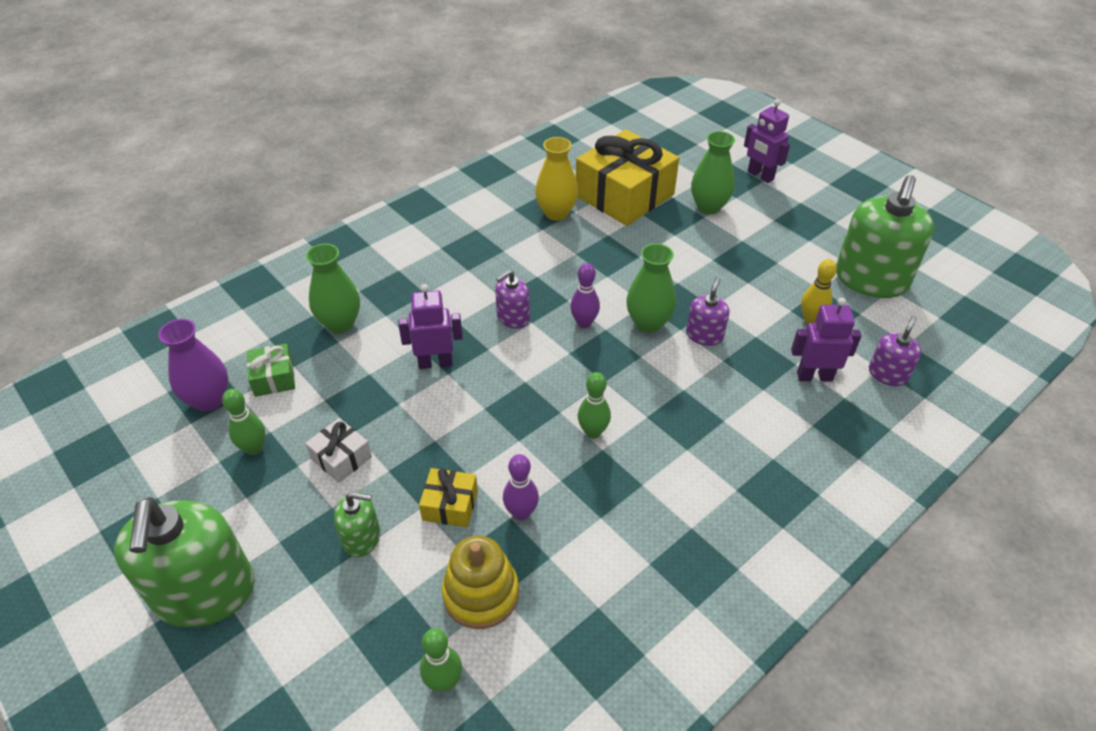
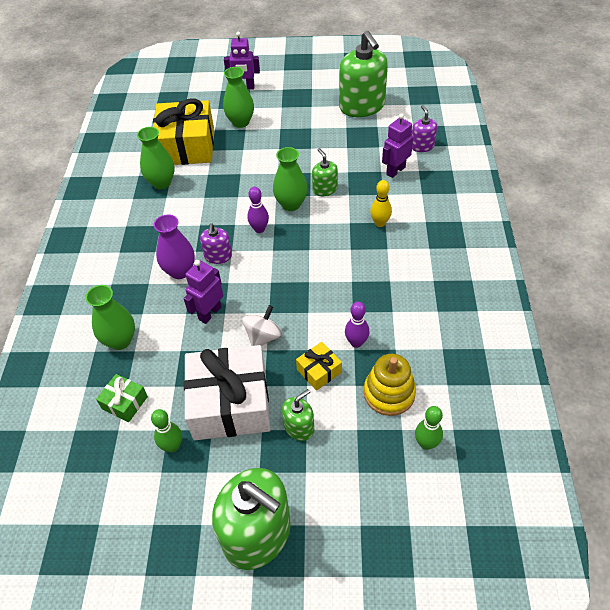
camera: 45 degrees left, 5 degrees up
purple vase [158,319,228,412] -> purple vase moved to [154,214,195,279]
white gift [305,418,372,483] -> white gift [184,345,271,440], size x2.21
yellow vase [535,137,579,221] -> green vase [137,127,175,189]
green bowling pin [578,372,611,439] -> none
purple soap dispenser [686,277,730,346] -> green soap dispenser [312,148,338,196]
yellow bowling pin [801,259,837,324] -> yellow bowling pin moved to [370,180,392,227]
none -> white spinning top [242,305,282,346]

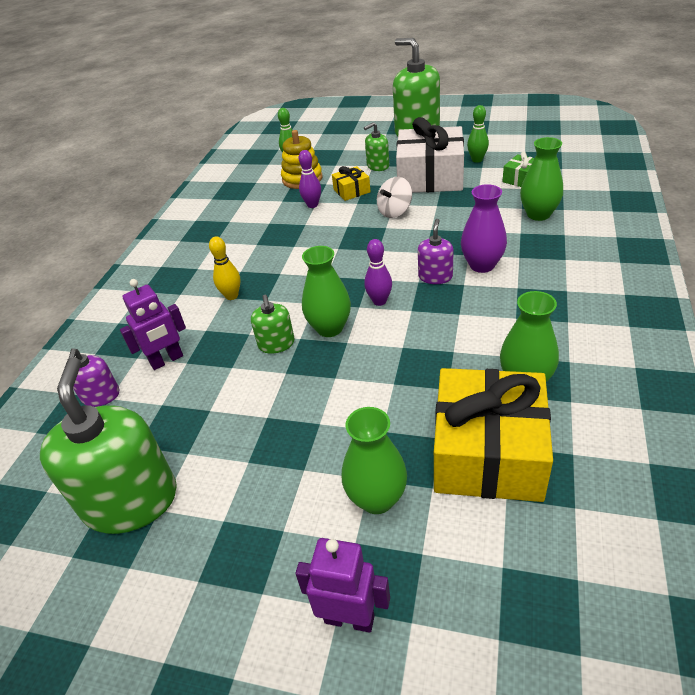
camera: 165 degrees left, 10 degrees down
purple robot [184,260,223,324] -> none

